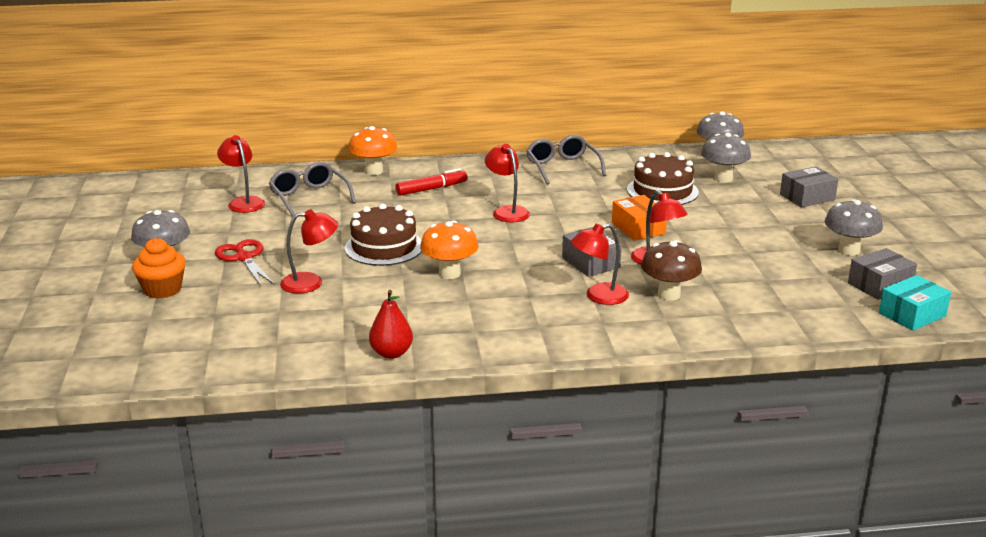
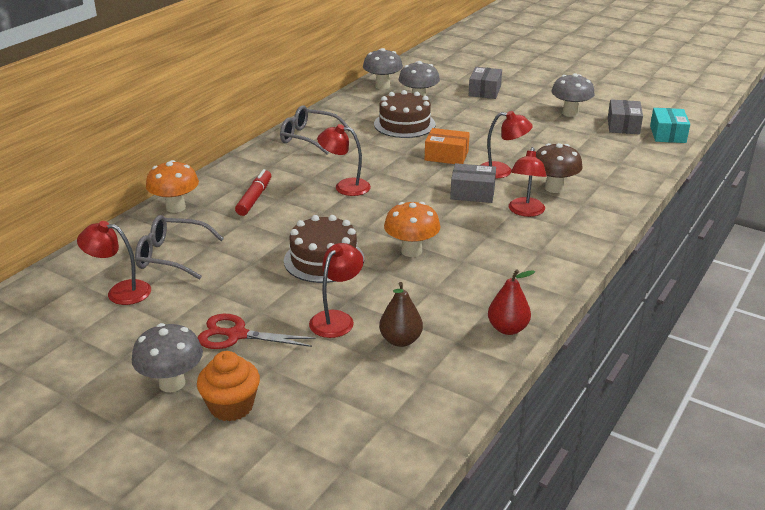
camera: 50 degrees left, 5 degrees up
none -> brown pear [379,282,423,347]

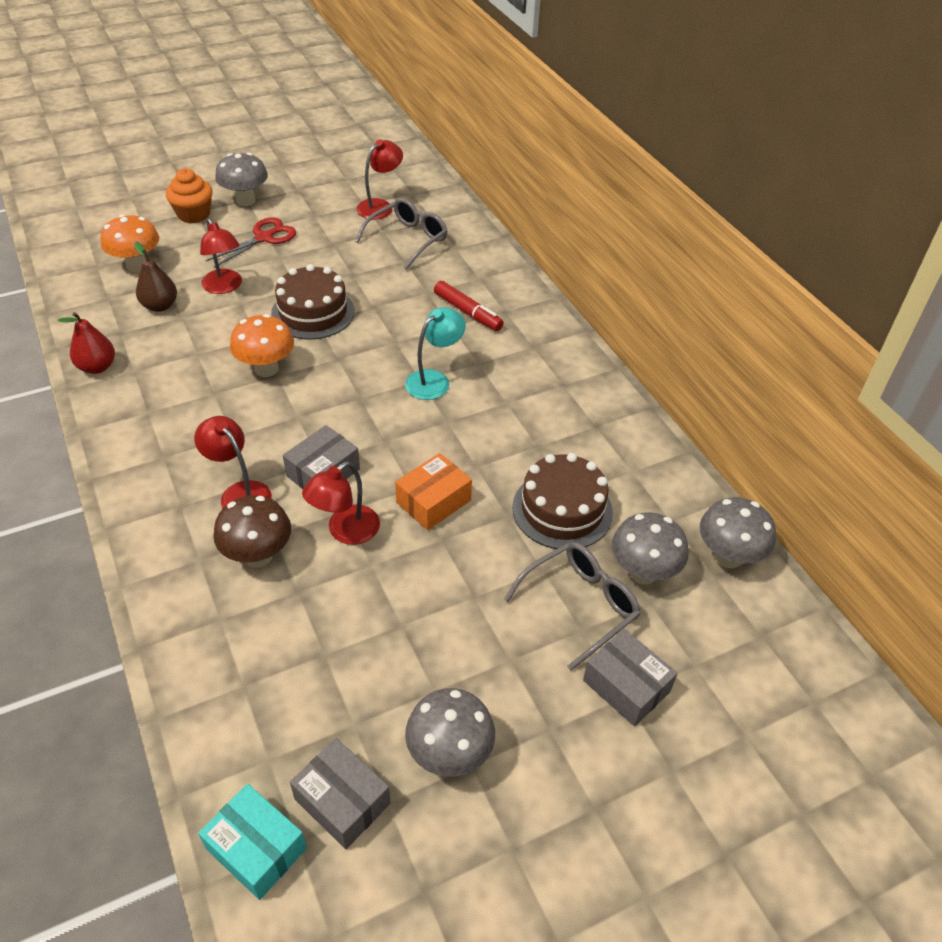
camera: 120 degrees right, 15 degrees up
orange mushroom [146,160,199,213] -> orange mushroom moved to [101,214,159,272]
grey glasses [280,105,349,154] -> grey glasses moved to [504,542,640,671]
red lamp [317,124,371,196] -> turquoise lamp [405,307,466,400]

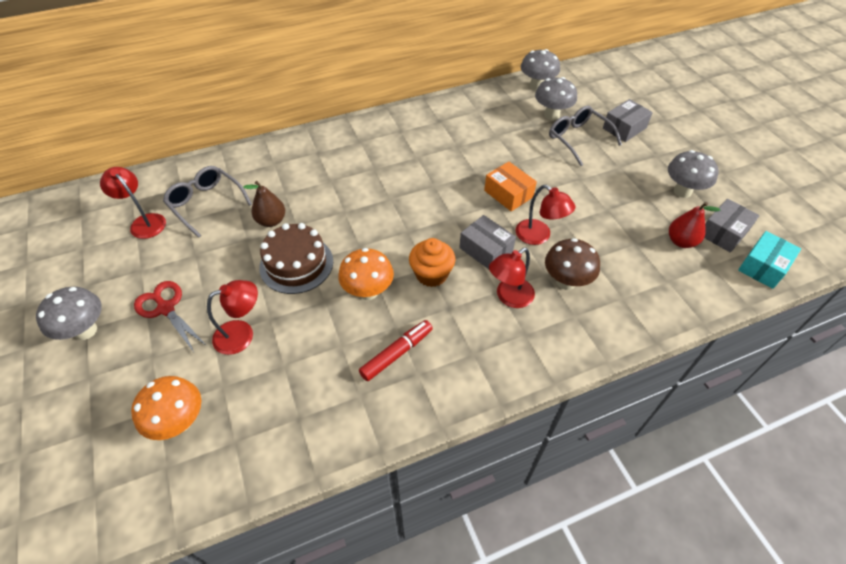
camera: 85 degrees left, 5 degrees up
red pear [58,312,115,374] -> red pear moved to [669,202,721,248]
brown pear [134,241,177,312] -> brown pear moved to [243,181,285,227]
orange cupcake [166,168,213,223] -> orange cupcake moved to [409,238,455,287]
turquoise lamp [405,307,466,400] -> none
red marker [434,281,504,331] -> red marker moved to [359,320,433,381]
brown cake [512,453,613,549] -> none

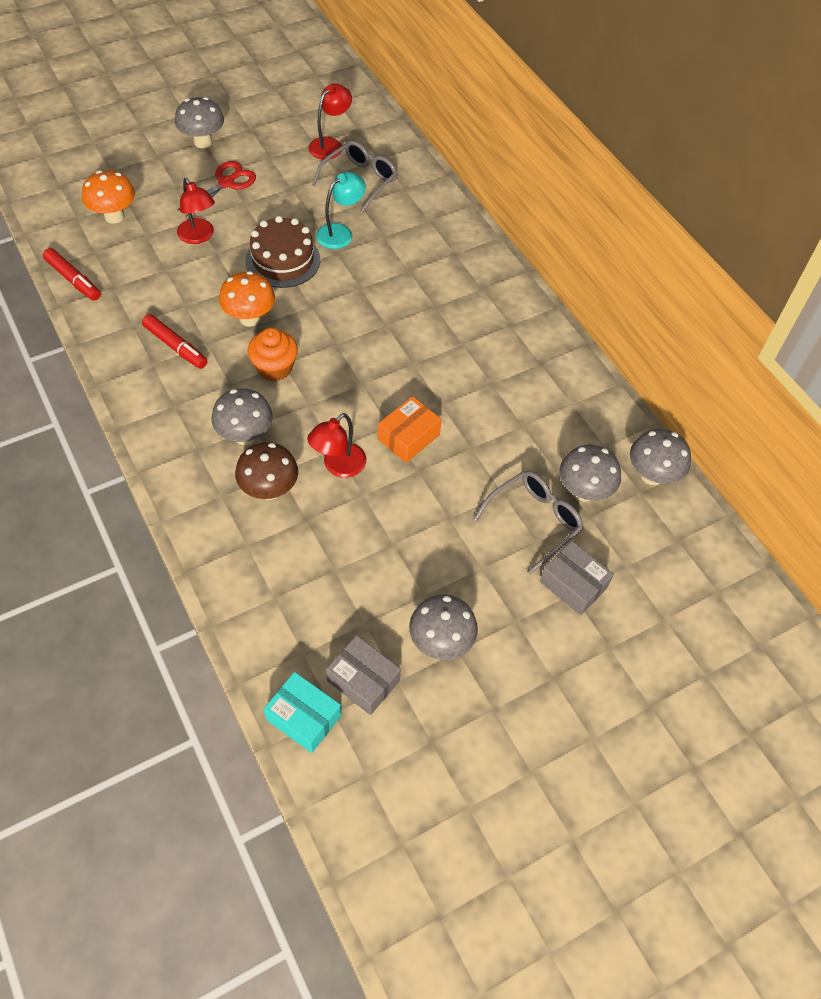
camera: 80 degrees right, 5 degrees up
brown pear [243,181,285,227] -> turquoise lamp [316,172,366,249]
grey box [459,215,516,269] -> none
red lamp [489,248,535,308] -> grey mushroom [211,388,273,445]
red pear [669,202,721,248] -> none
none -> red marker [43,248,101,301]

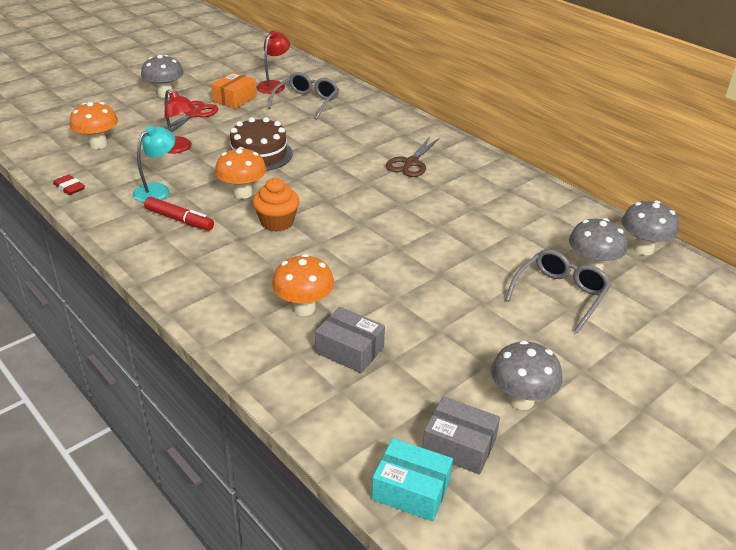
camera: 10 degrees left, 20 degrees down
red marker [43,248,101,301] -> red eraser [53,175,85,195]
grey mushroom [211,388,273,445] -> none
brown mushroom [235,442,298,500] -> orange mushroom [272,254,334,316]
red lamp [307,413,366,478] -> none
turquoise lamp [316,172,366,249] -> turquoise lamp moved to [133,126,175,202]
orange box [378,396,442,463] -> orange box moved to [211,72,257,109]
grey box [540,541,614,615] -> grey box moved to [315,307,385,373]
none -> brown scissors [386,137,440,177]

